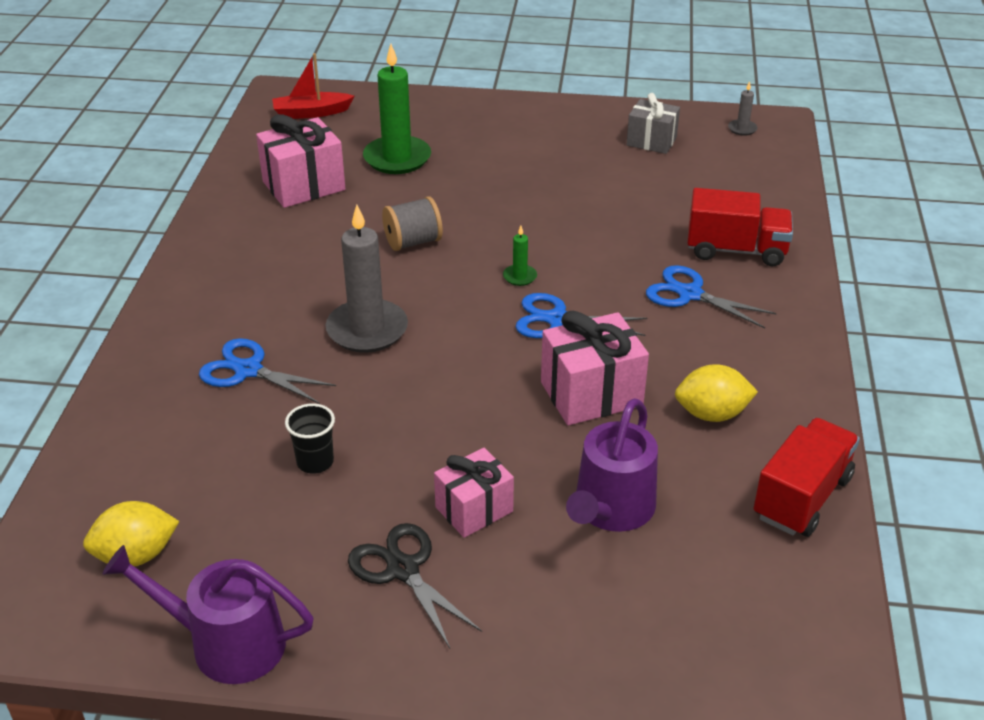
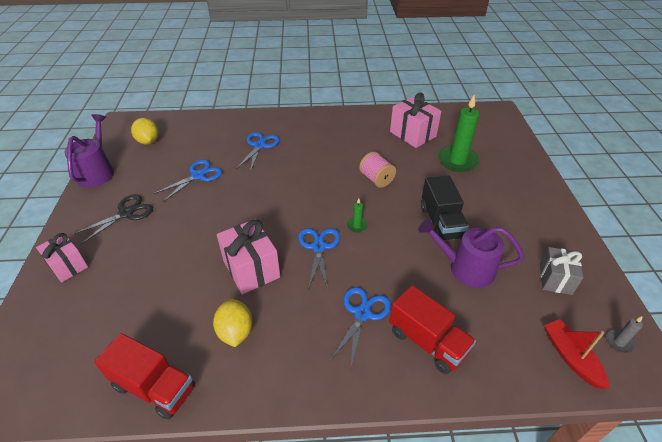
camera: 80 degrees right, 5 degrees up
red boat [272,53,354,119] -> red boat moved to [544,319,609,389]
black cup [285,403,335,474] -> blue scissors [153,159,222,202]
grey candle [326,204,408,353] -> none
grey spool [382,196,443,251] -> pink spool [359,152,396,188]
pink gift [434,448,514,538] -> pink gift moved to [36,233,88,282]
purple watering can [566,398,658,532] -> purple watering can moved to [418,219,524,288]
red truck [687,188,793,266] -> red truck turned 45 degrees counterclockwise [389,285,476,374]
none -> black truck [421,176,469,241]

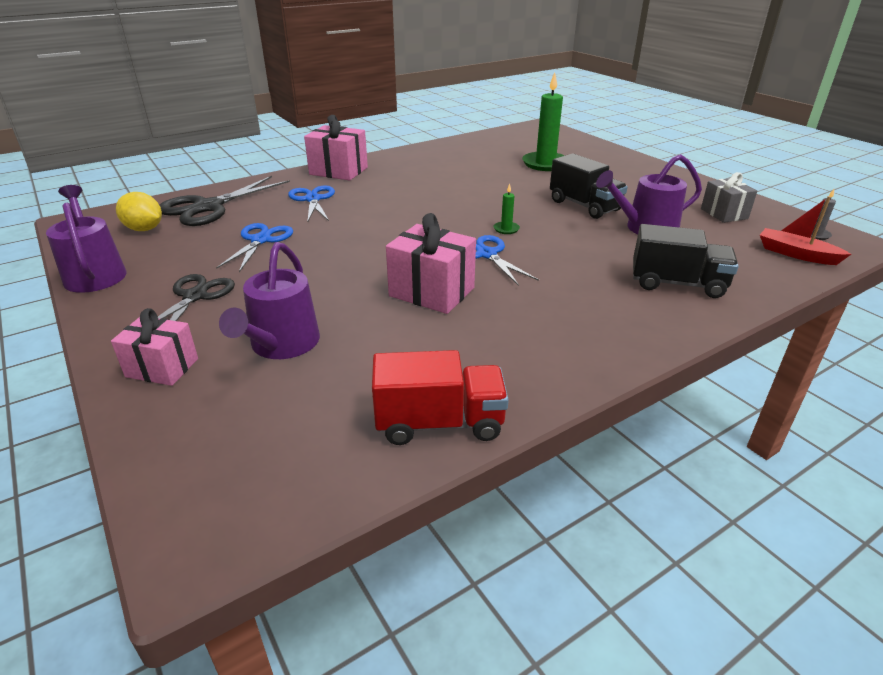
camera: 30 degrees left, 10 degrees down
yellow lemon [213,299,253,347] -> none
blue scissors [330,287,391,367] -> none
pink spool [359,152,396,188] -> none
red truck [389,285,476,374] -> black truck [633,224,739,298]
pink gift [390,93,441,148] -> pink gift moved to [304,115,368,180]
none -> black scissors [160,176,290,226]
none -> purple watering can [219,242,320,359]

